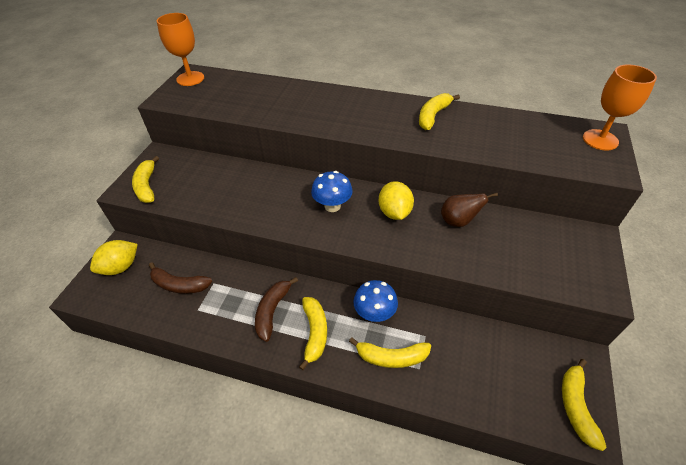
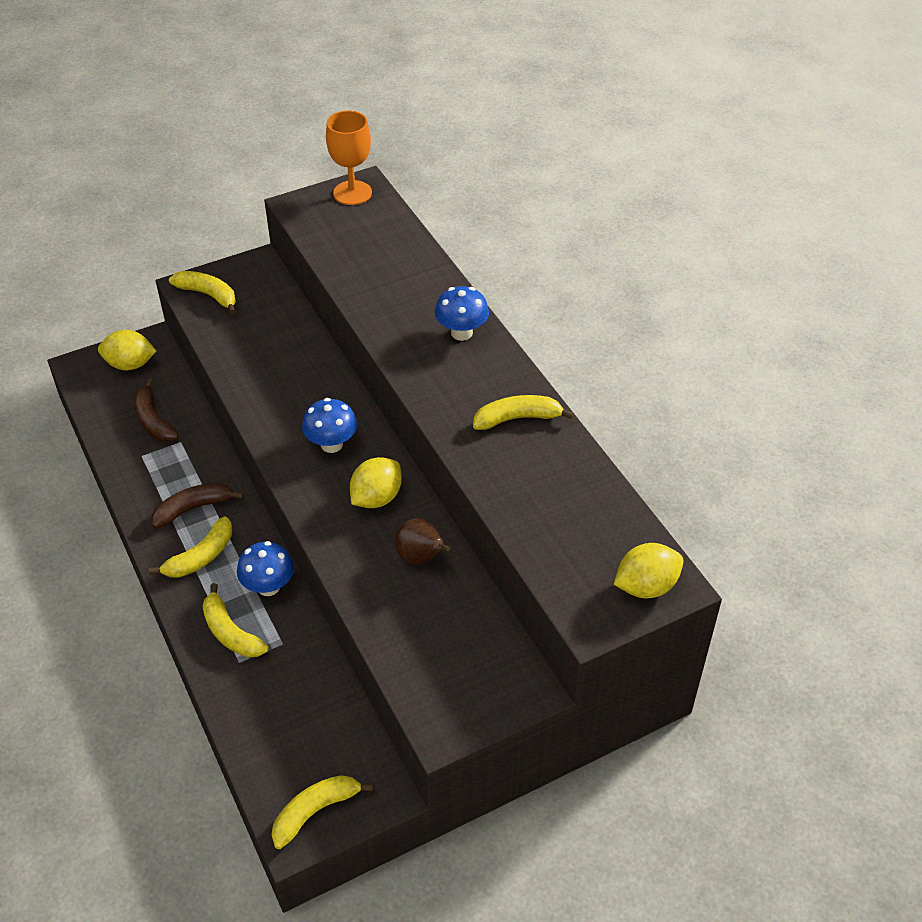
camera: 45 degrees right, 0 degrees up
yellow banana [132,156,159,203] -> yellow banana turned 90 degrees clockwise [169,271,236,314]
orange goblet [583,65,657,150] -> yellow lemon [614,543,684,598]
none -> blue mushroom [435,286,489,341]

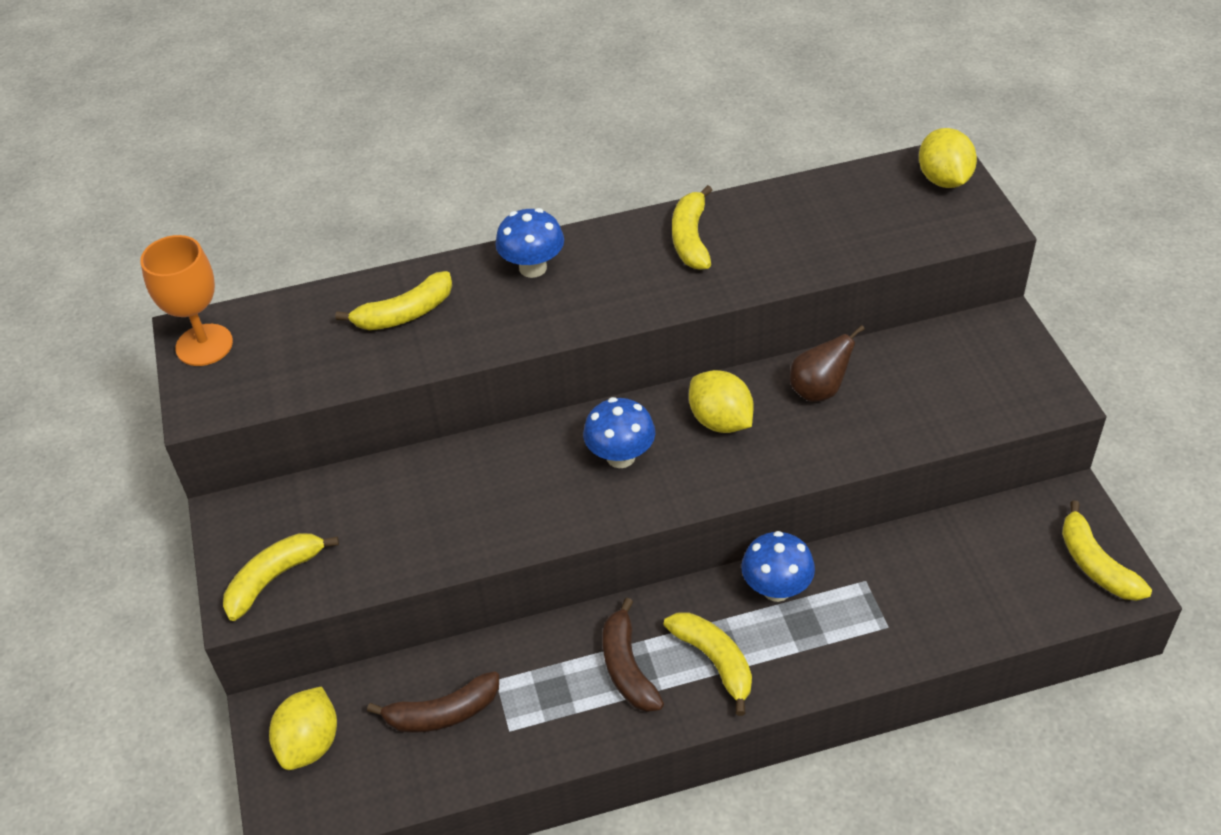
camera: 75 degrees left, 0 degrees up
yellow banana [202,583,269,658] -> yellow banana moved to [335,271,452,330]

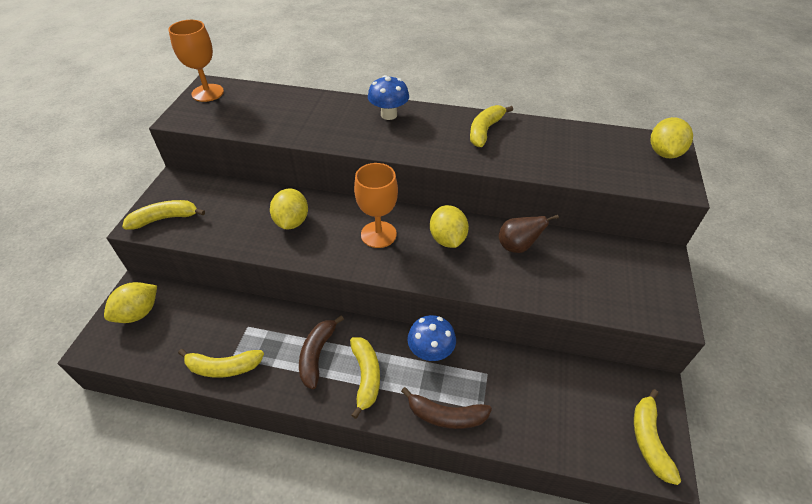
camera: 25 degrees right, 0 degrees up
yellow banana [335,271,452,330] -> yellow banana moved to [178,349,264,378]
brown banana [367,671,499,733] -> brown banana moved to [401,387,492,429]
blue mushroom [583,397,655,468] -> orange goblet [354,163,398,248]
none -> yellow lemon [270,188,308,229]

